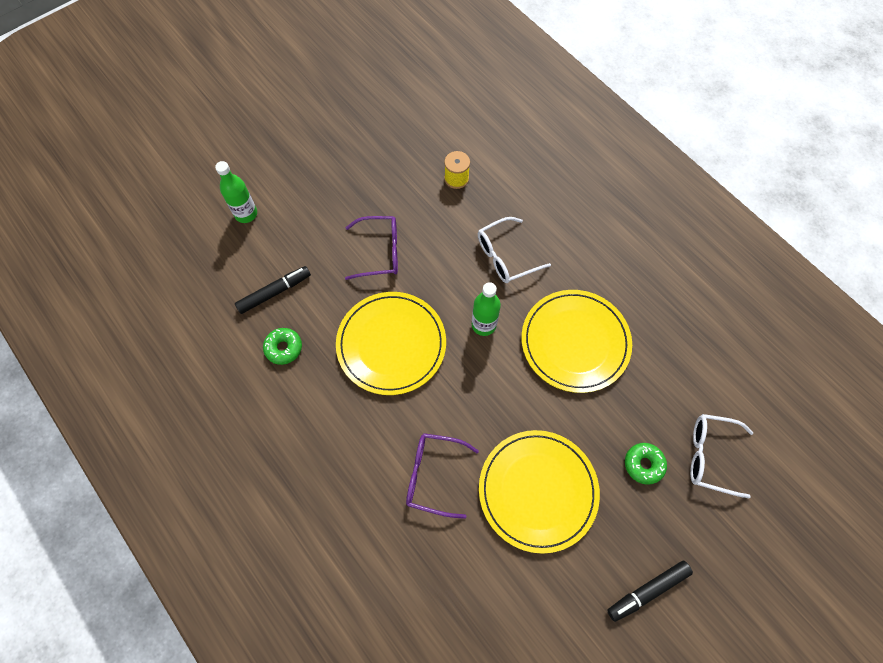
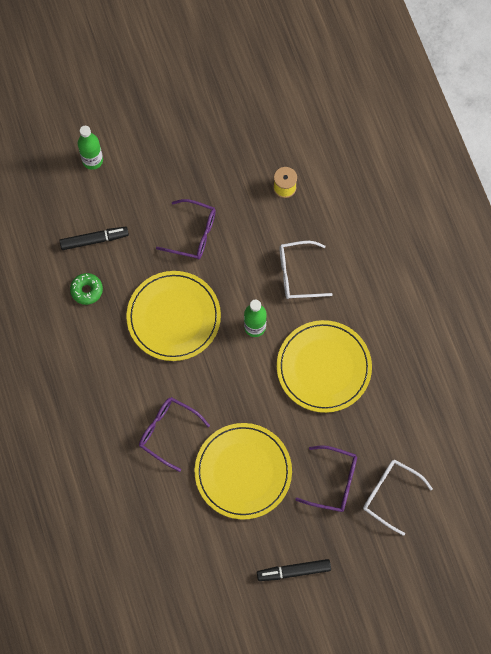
camera: 20 degrees right, 5 degrees up
green donut [625,443,667,485] -> purple glasses [295,445,357,512]

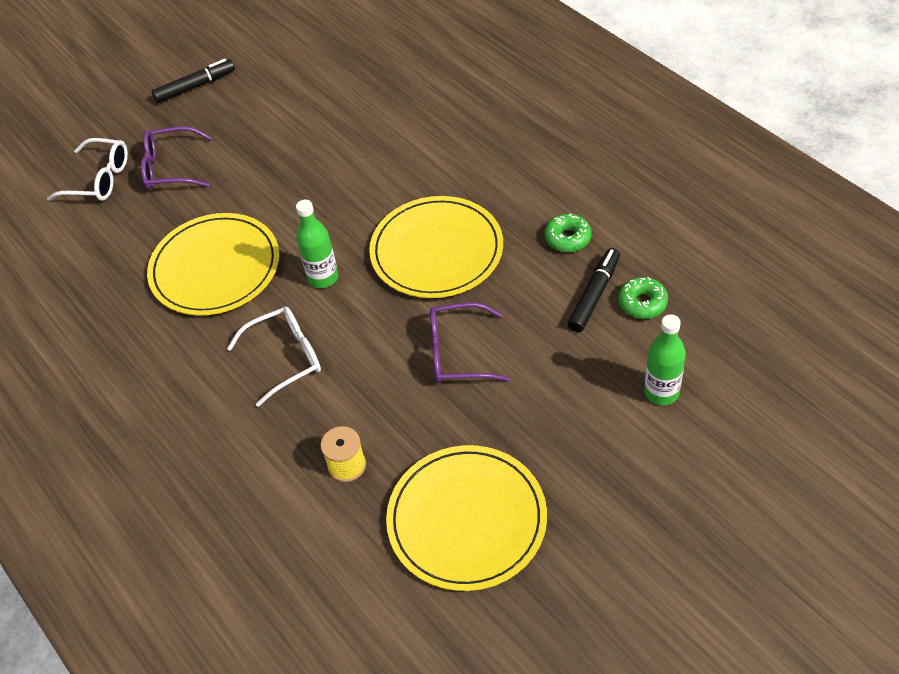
camera: 165 degrees right, 20 degrees down
black marker [59,227,129,250] -> black marker turned 150 degrees clockwise [568,248,620,332]
purple glasses [139,397,210,472] -> none
yellow plate [195,423,292,520] -> yellow plate moved to [386,445,547,591]
none -> green donut [618,277,668,319]

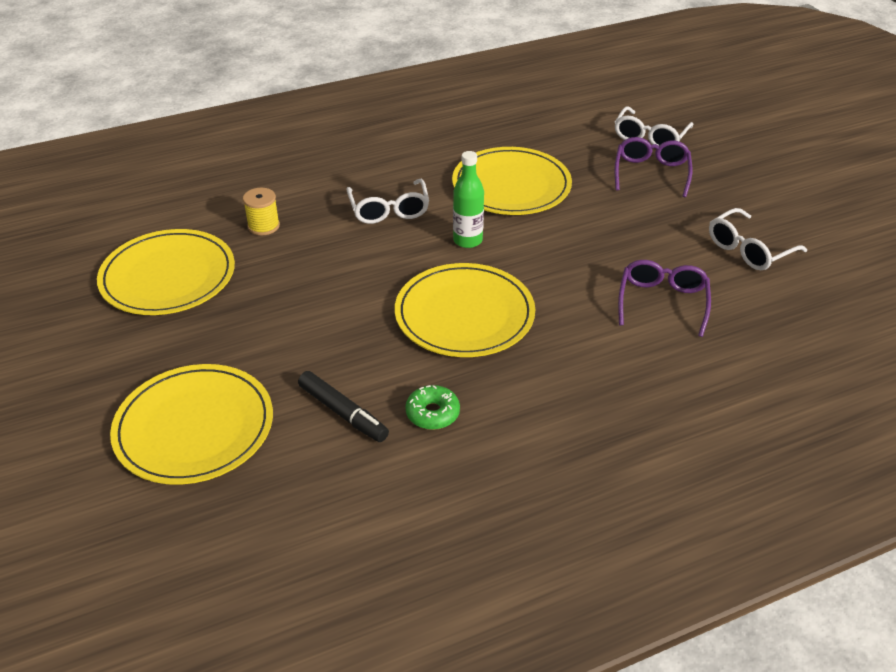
camera: 100 degrees right, 10 degrees down
black marker [152,59,235,103] -> none
purple glasses [430,303,510,383] -> purple glasses moved to [618,260,711,337]
green donut [618,277,668,319] -> none
green bottle [644,314,686,406] -> yellow plate [110,364,273,485]
none -> white glasses [709,208,807,270]

